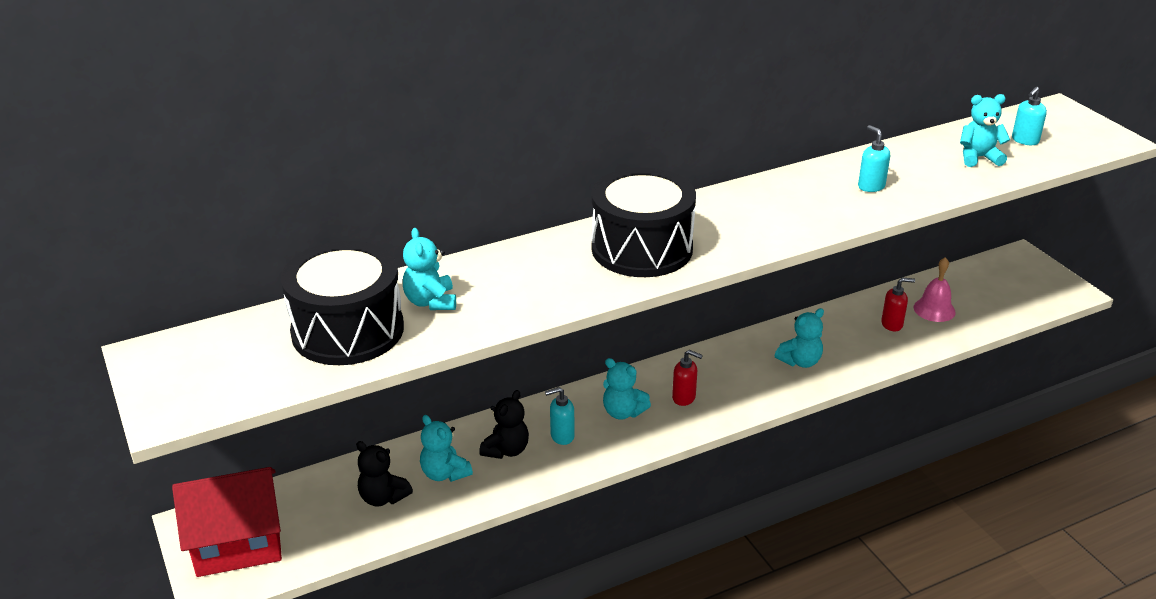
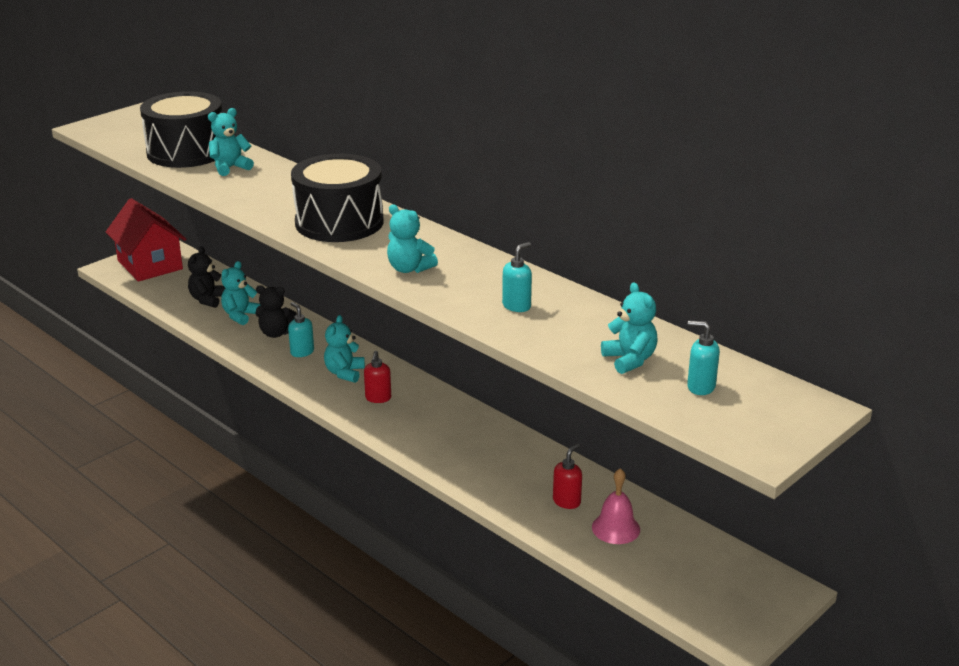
camera: 70 degrees right, 5 degrees down
turquoise teddy bear [775,308,824,368] -> turquoise teddy bear moved to [387,204,438,273]
red soap dispenser [881,278,915,332] -> red soap dispenser turned 120 degrees counterclockwise [553,443,582,509]

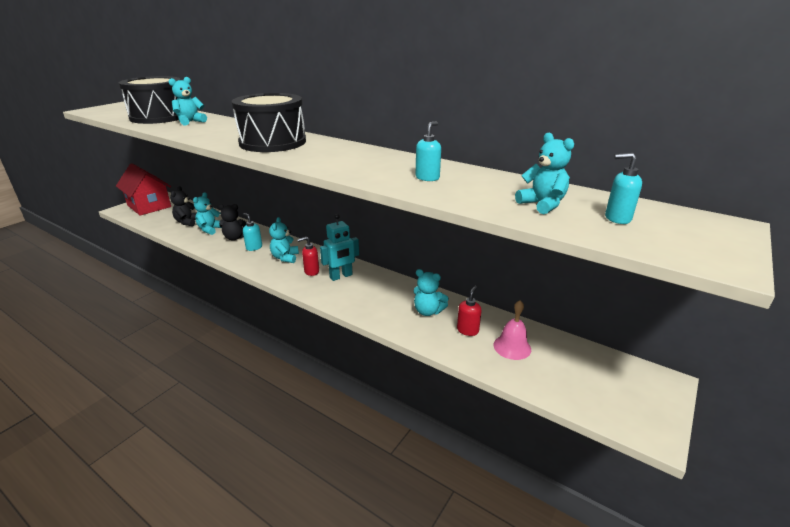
camera: 10 degrees left, 0 degrees up
red soap dispenser [364,351,391,403] -> red soap dispenser turned 75 degrees clockwise [297,236,319,276]
turquoise teddy bear [387,204,438,273] -> turquoise teddy bear moved to [414,269,449,316]
none -> turquoise robot [320,214,359,281]

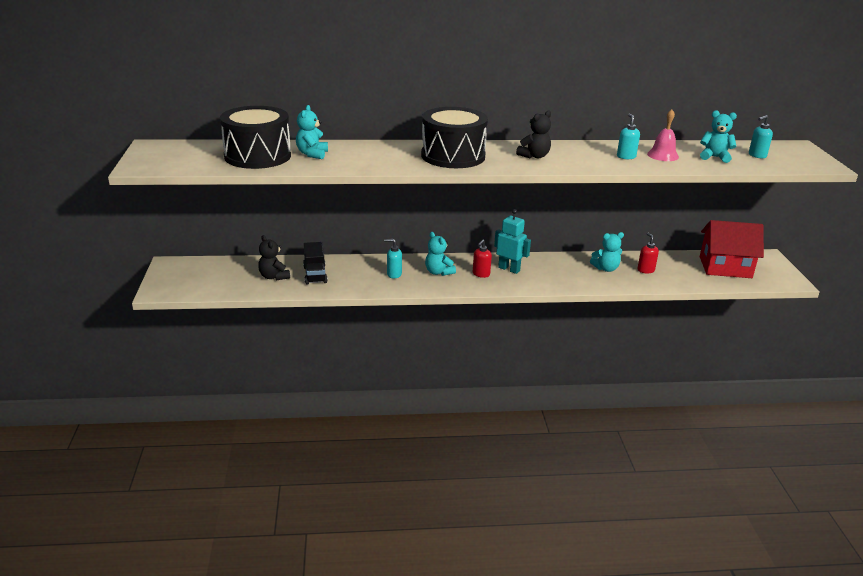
camera: 40 degrees left, 0 degrees up
red house [116,163,171,216] -> red house moved to [700,220,764,278]
turquoise teddy bear [193,192,221,235] -> black truck [303,242,328,284]
black teddy bear [218,204,247,241] -> black teddy bear moved to [516,110,551,158]
turquoise robot [320,214,359,281] -> turquoise robot turned 75 degrees counterclockwise [494,209,531,274]
pink bell [493,300,531,360] -> pink bell moved to [647,109,679,161]

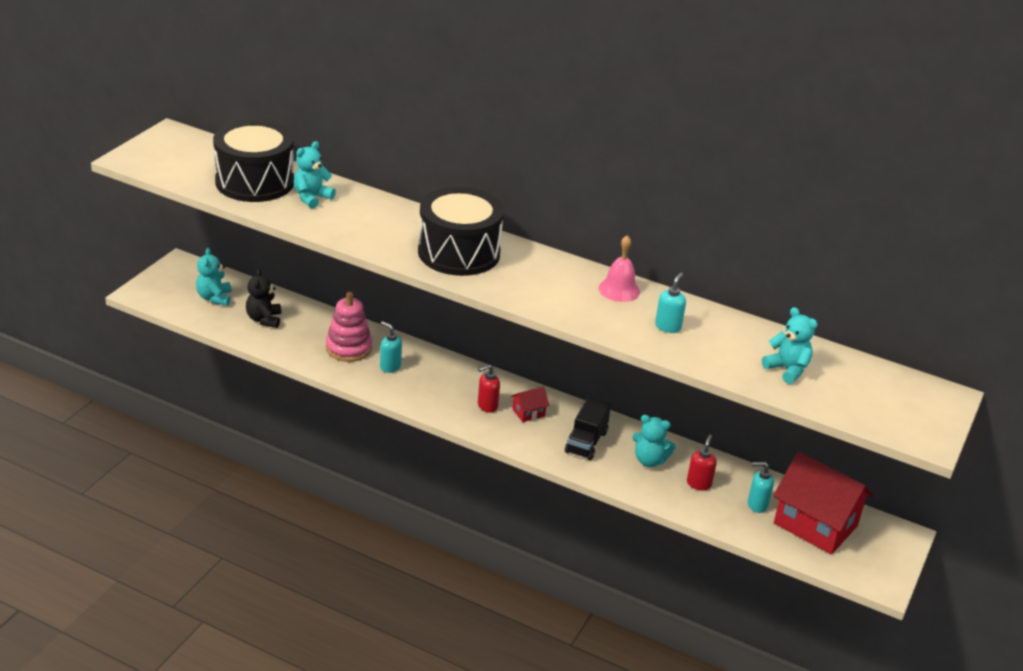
camera: 30 degrees right, 5 degrees up
black truck [303,242,328,284] -> black truck moved to [565,396,611,460]
turquoise teddy bear [425,232,456,276] -> turquoise teddy bear moved to [196,248,231,306]
turquoise robot [494,209,531,274] -> red house [511,387,549,422]
black teddy bear [516,110,551,158] -> none
pink bell [647,109,679,161] -> pink bell moved to [599,235,640,302]
turquoise soap dispenser [749,115,773,158] -> turquoise soap dispenser moved to [748,462,774,513]
none -> pink stacking toy [326,292,372,362]

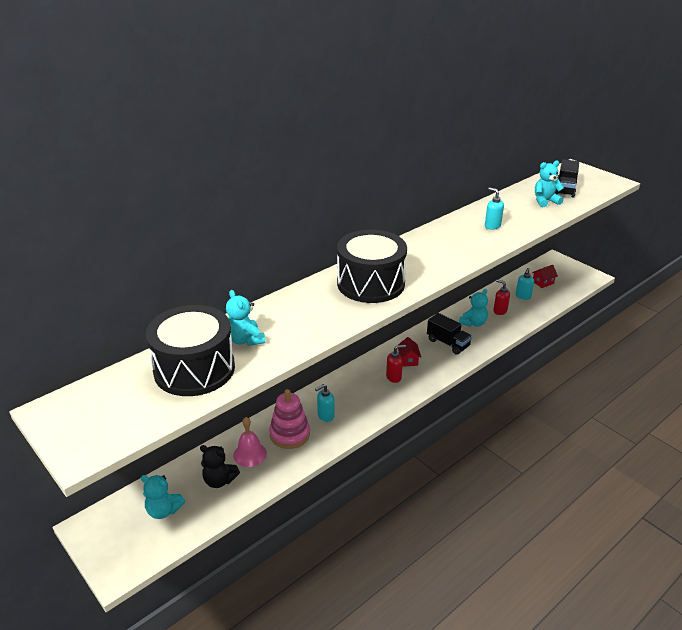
camera: 65 degrees left, 0 degrees up
red soap dispenser [478,364,500,413] -> red soap dispenser turned 105 degrees counterclockwise [386,345,406,383]
pink bell [599,235,640,302] -> pink bell moved to [233,417,267,467]
red house [773,451,874,555] -> red house [532,265,558,288], size x0.42
none -> black truck [555,159,579,197]

